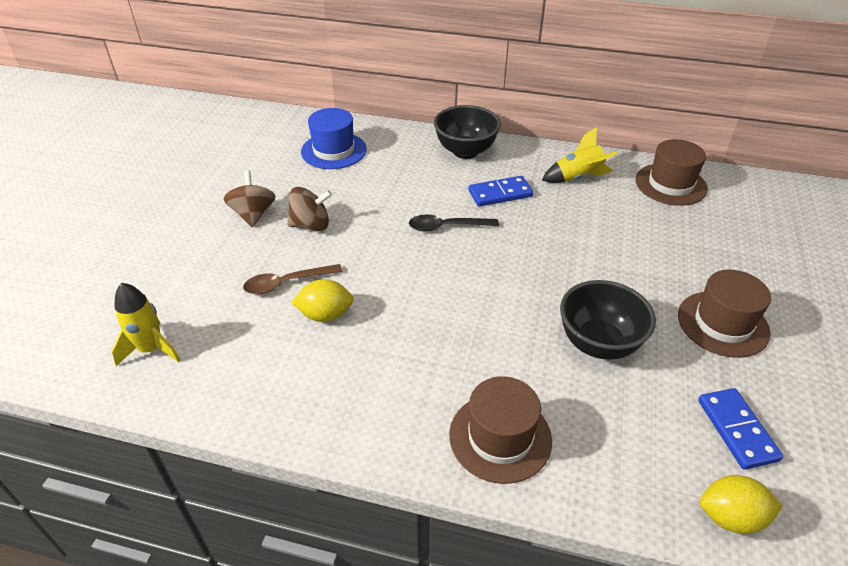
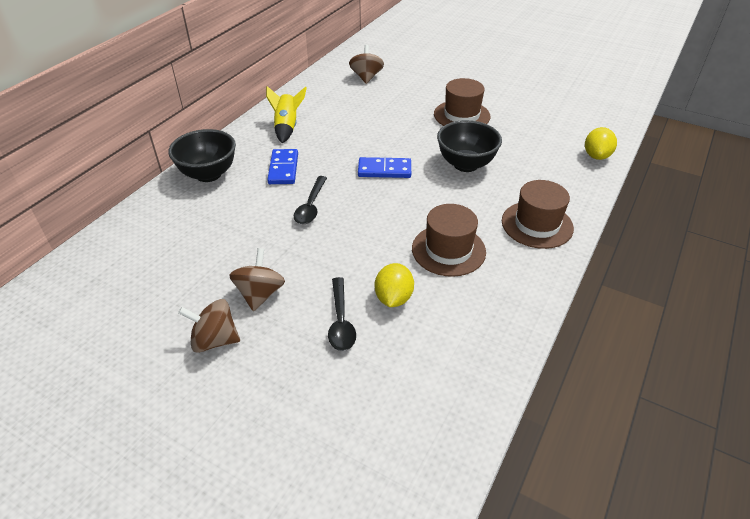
camera: 75 degrees left, 0 degrees up
yellow rocket [112,283,181,366] -> none
brown spoon [243,264,343,294] -> black spoon [328,277,356,351]
blue hat [301,108,367,169] -> none
brown hat [635,139,708,206] -> brown hat moved to [412,204,486,277]
blue domino [698,388,783,470] -> blue domino moved to [358,157,411,178]
none -> brown spinning top [349,45,384,84]

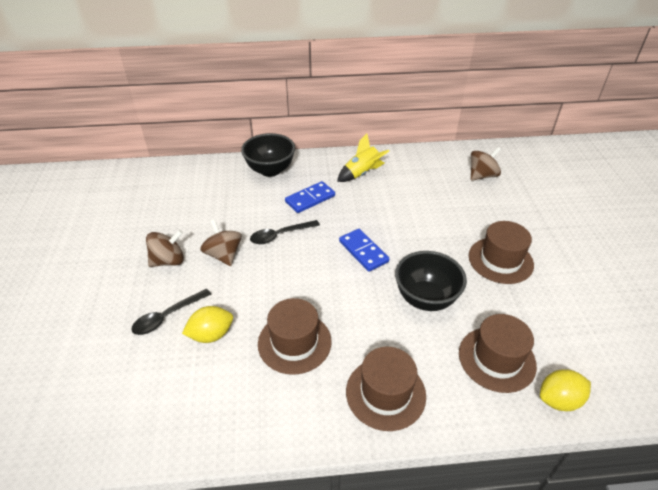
camera: 55 degrees right, 0 degrees up
brown spinning top [178,299,240,353] -> brown spinning top moved to [200,219,242,266]
none -> brown hat [459,314,537,393]

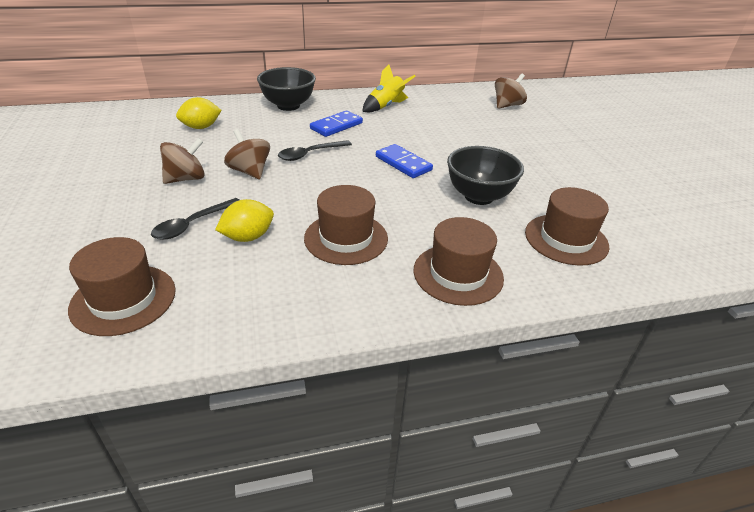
camera: 10 degrees left, 5 degrees down
brown hat [469,221,534,284] -> brown hat moved to [68,237,176,336]
yellow lemon [540,369,591,411] -> yellow lemon moved to [176,97,222,129]

